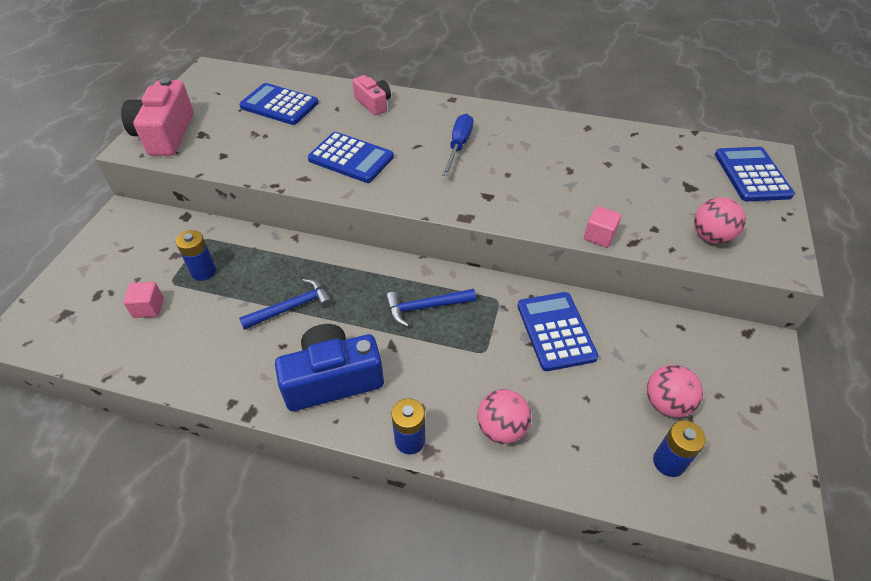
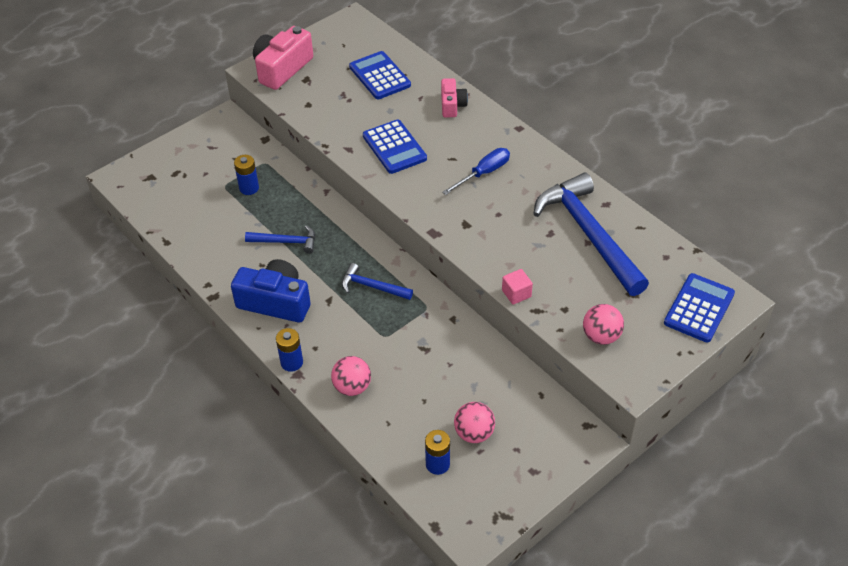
camera: 35 degrees right, 0 degrees up
pink cube [123,282,164,318] -> none
blue calculator [518,292,599,371] -> none
none -> blue hammer [533,173,649,296]

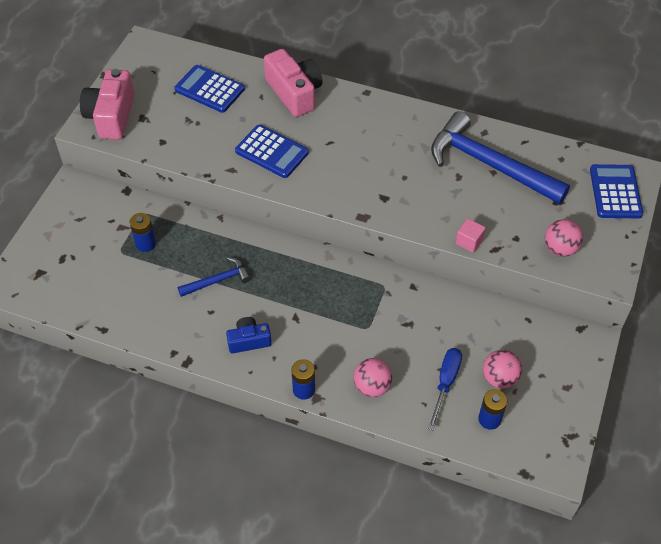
camera: 30 degrees left, 5 degrees up
blue camera [231,259,311,323] -> blue camera [226,317,272,354], size x0.58
blue hammer [342,263,413,300] -> none
pink camera [441,78,468,118] -> pink camera [264,49,323,117], size x1.72
blue screwdriver [442,148,510,195] -> blue screwdriver moved to [428,348,462,430]

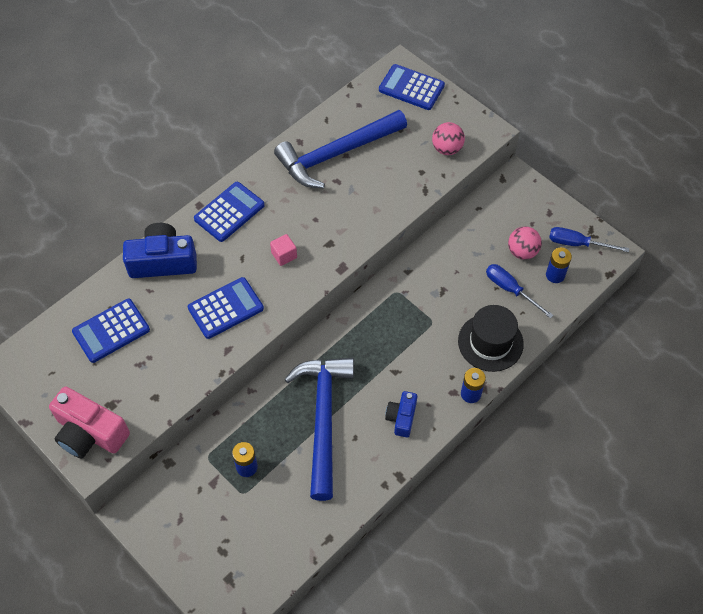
camera: 65 degrees left, 5 degrees up
blue hammer [177,257,251,297] -> blue hammer [284,358,354,501], size x2.08
pink camera [264,49,323,117] -> blue camera [123,223,197,278]
pink ball [354,358,392,397] -> black hat [458,305,524,372]
pink cube [456,219,486,253] -> pink cube moved to [270,234,297,266]
none -> blue calculator [194,182,265,242]
none -> blue screwdriver [549,227,629,252]

